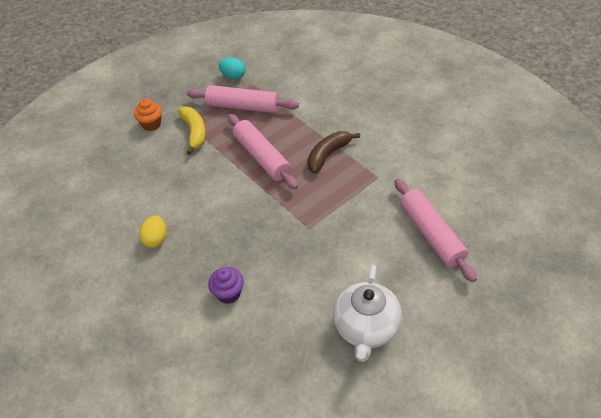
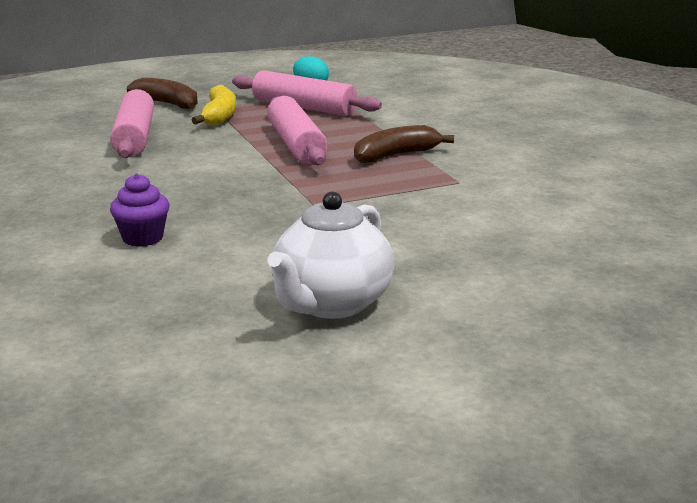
camera: 15 degrees right, 25 degrees down
orange cupcake [134,98,162,131] -> brown banana [127,78,198,109]
yellow egg [139,215,166,248] -> none
pink rolling pin [394,178,477,282] -> pink rolling pin moved to [110,89,154,158]

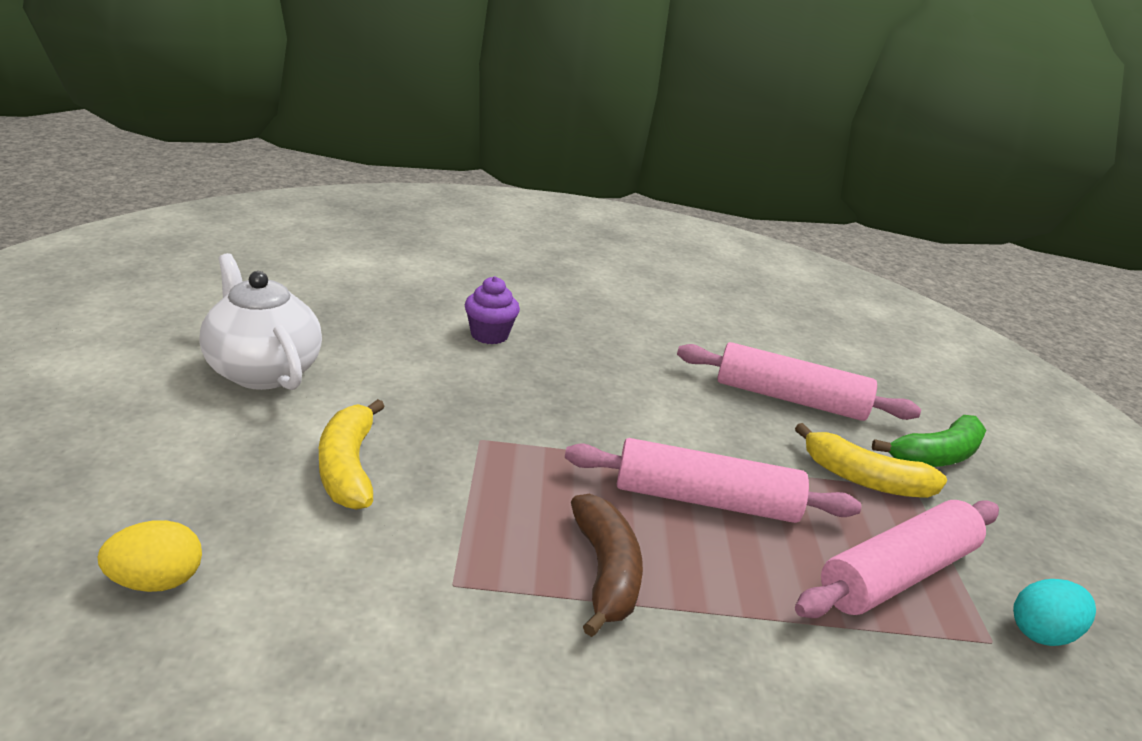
camera: 110 degrees right, 5 degrees up
brown banana [127,78,198,109] -> green banana [872,415,986,467]
none -> yellow egg [98,520,202,592]
none -> yellow banana [319,399,385,510]

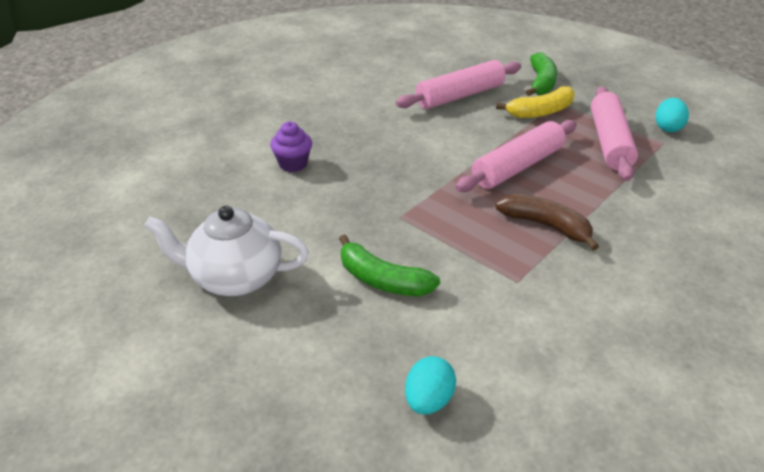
camera: 45 degrees left, 10 degrees up
yellow egg [98,520,202,592] -> turquoise egg [405,356,456,414]
yellow banana [319,399,385,510] -> green banana [339,235,440,296]

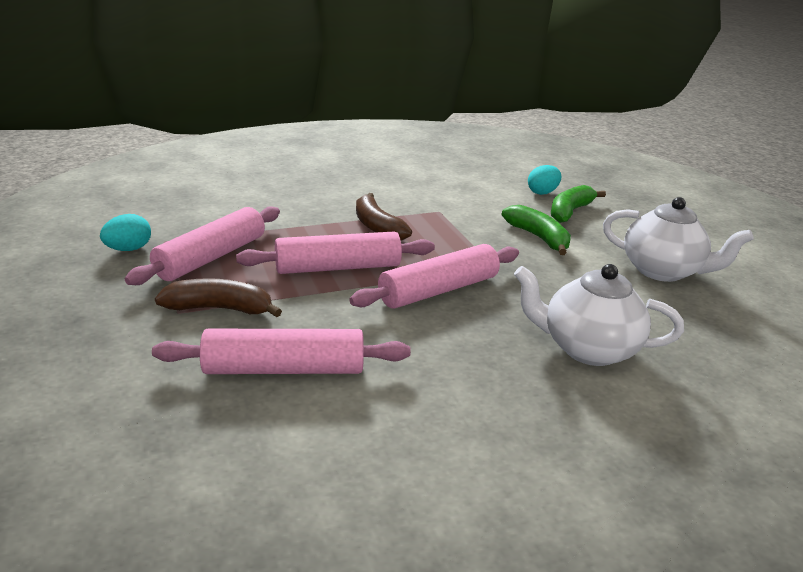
camera: 155 degrees left, 10 degrees down
purple cupcake [270,122,312,172] -> white teapot [514,264,684,366]
yellow banana [496,86,575,118] -> brown banana [155,278,282,317]
green banana [526,52,557,96] -> green banana moved to [551,185,606,223]
none -> pink rolling pin [349,244,519,309]

